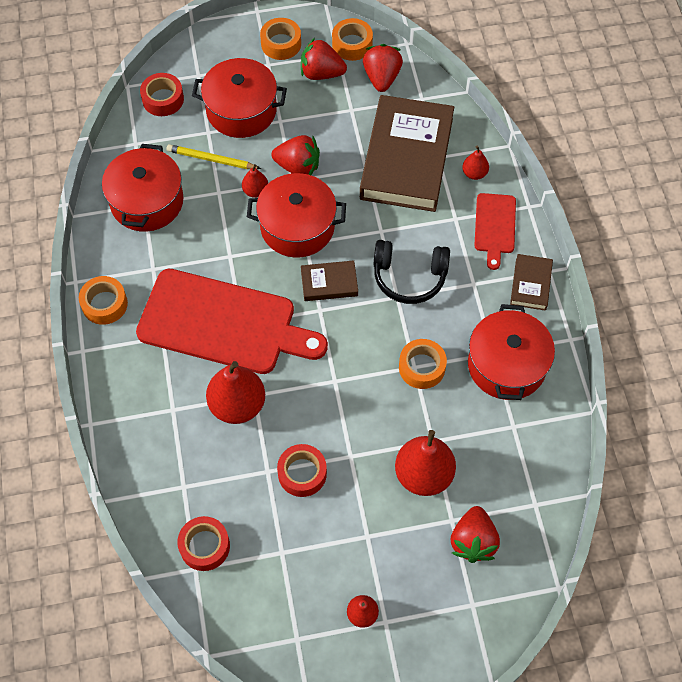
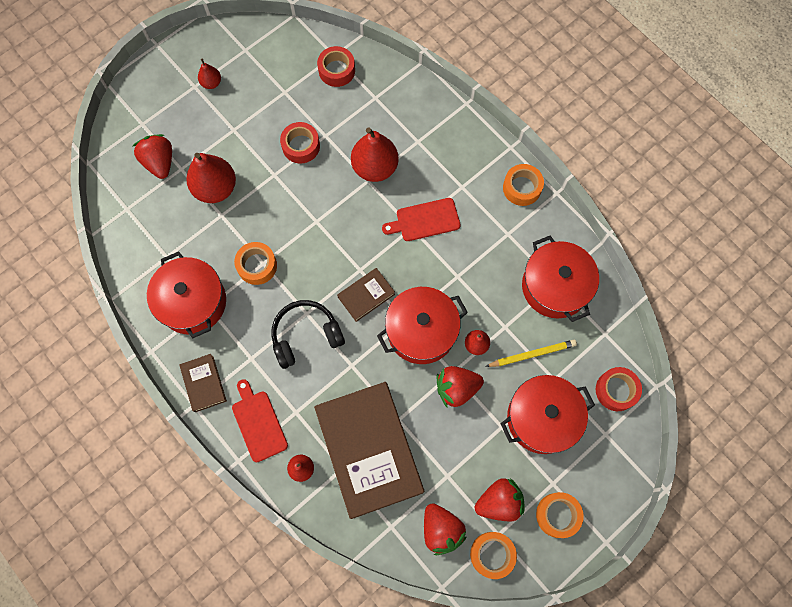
camera: 150 degrees right, 10 degrees up
red cutting board [136,269,328,374] -> red cutting board [382,198,461,241], size x0.48

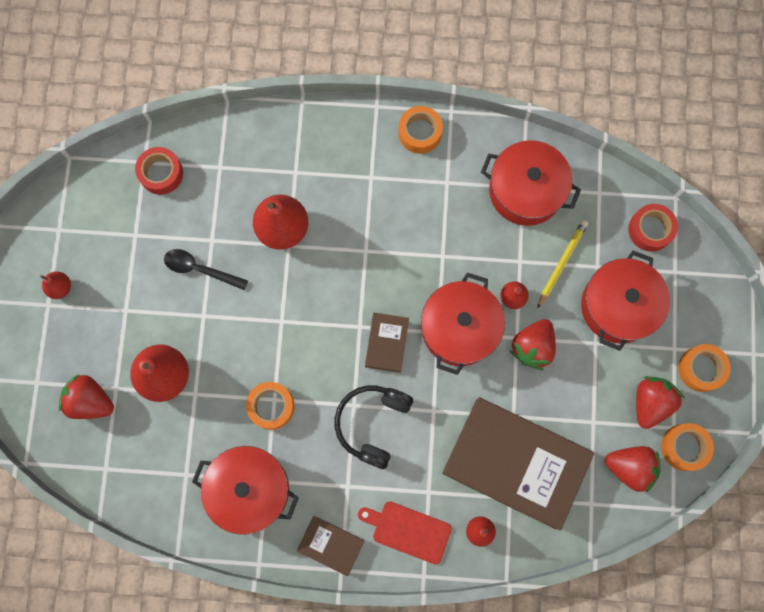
camera: 45 degrees left, 5 degrees up
red tape [280,122,320,163] -> black spoon [164,249,248,290]
red cutting board [382,198,461,241] -> none

